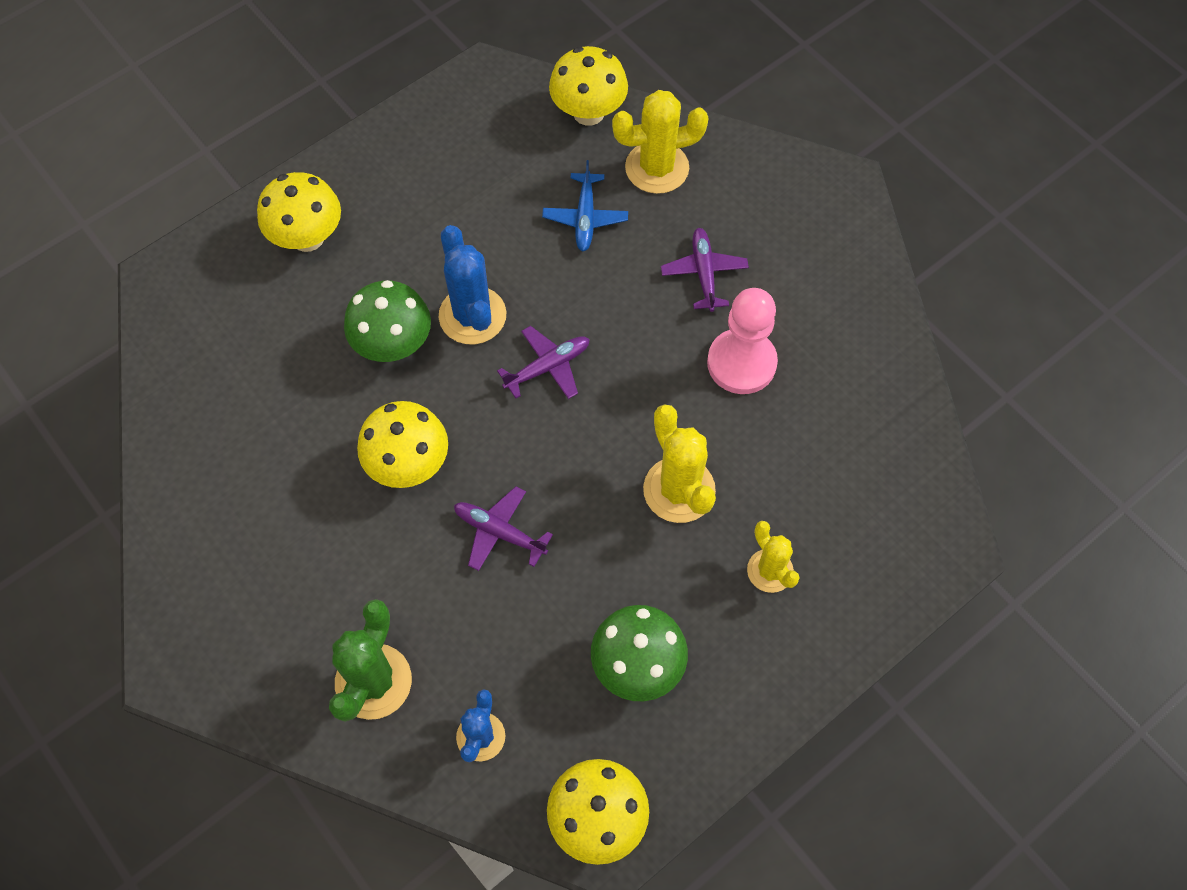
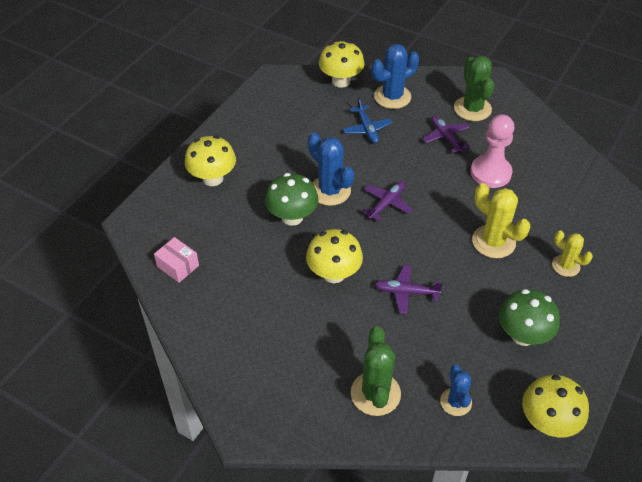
camera: 20 degrees left, 15 degrees down
yellow cactus [612,90,708,194] -> blue cactus [372,44,419,109]
none -> pink box [154,237,199,283]
none -> green cactus [454,56,494,121]

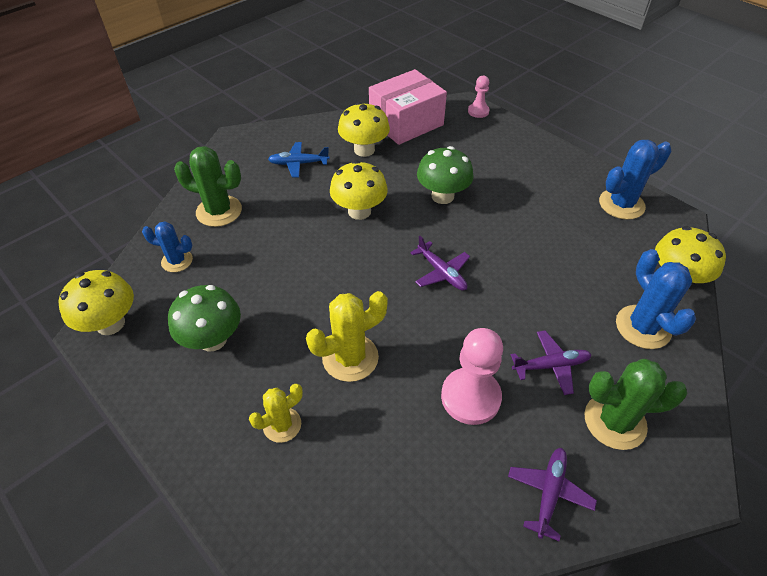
camera: 105 degrees right, 0 degrees up
pink box [154,237,199,283] -> pink box [369,69,447,145], size x2.03
yellow mushroom [185,135,236,186] -> yellow mushroom moved to [338,102,390,157]
blue cactus [308,132,354,206] -> blue cactus moved to [599,140,671,220]
blue plane [343,97,392,143] -> blue plane moved to [268,142,330,178]
purple plane [374,265,443,314] -> purple plane moved to [508,448,597,541]
none -> pink pawn [468,76,490,118]

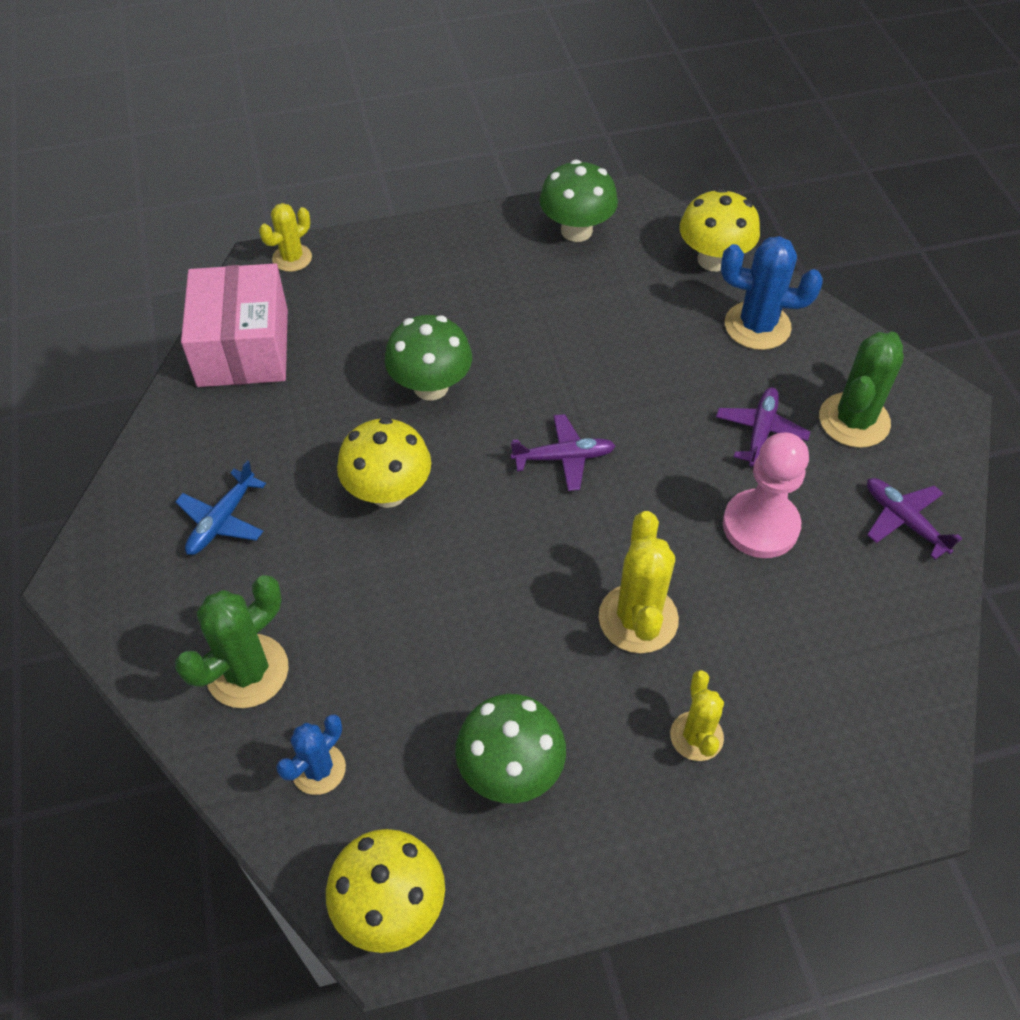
camera: 60 degrees left, 5 degrees up
yellow mushroom [338,102,390,157] -> none
pink pawn [468,76,490,118] -> yellow cactus [259,203,312,272]
blue cactus [599,140,671,220] -> green mushroom [539,160,618,242]

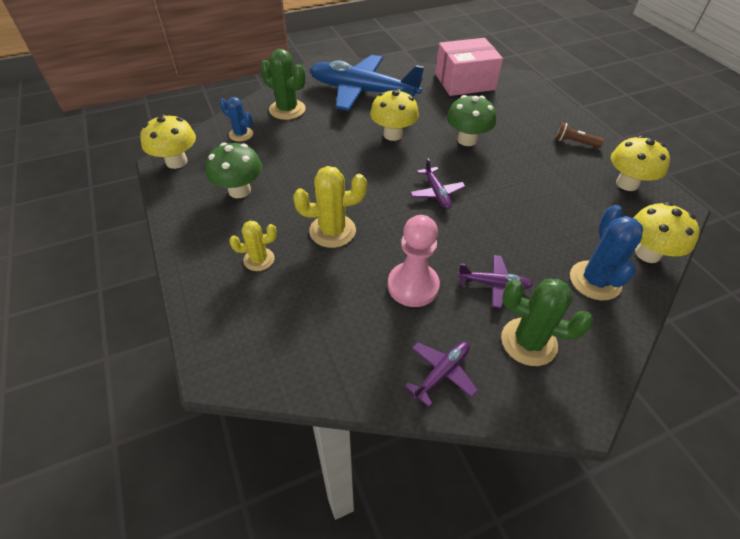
camera: 80 degrees right, 5 degrees down
blue plane [175,460,266,555] -> blue plane [310,55,424,111], size x2.31
yellow cactus [259,203,312,272] -> none
green mushroom [539,160,618,242] -> yellow mushroom [611,135,670,191]
none -> brown flashlight [555,122,604,148]

